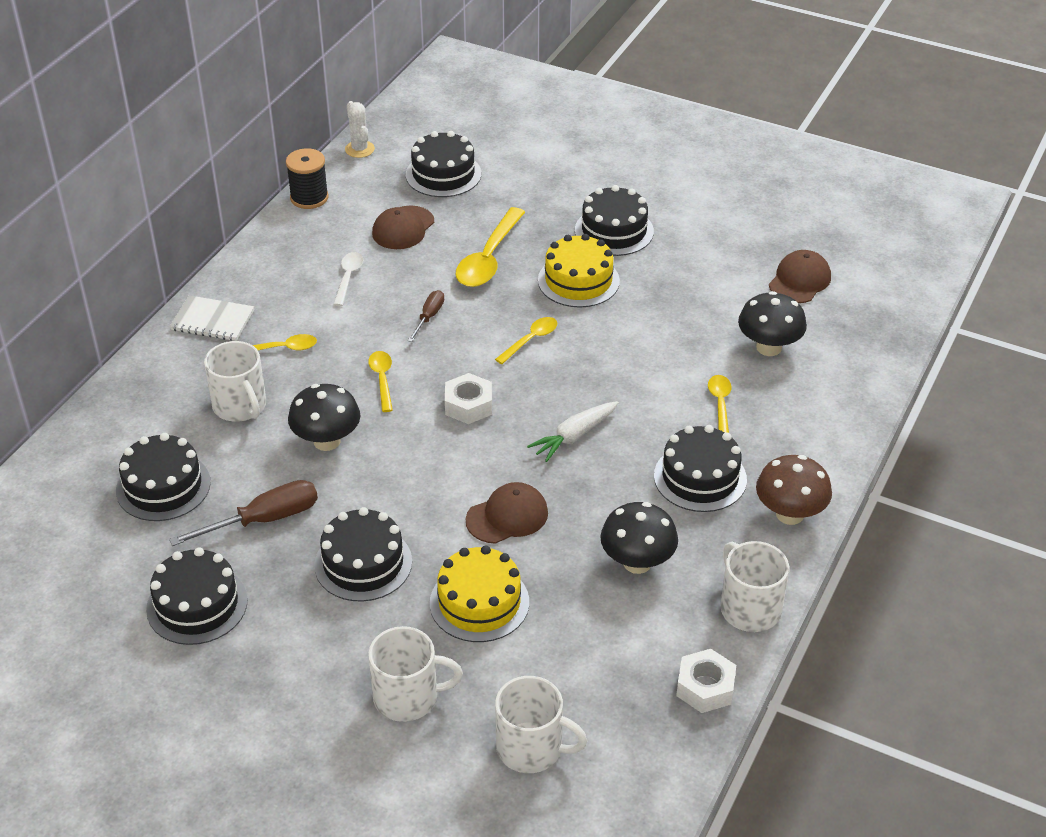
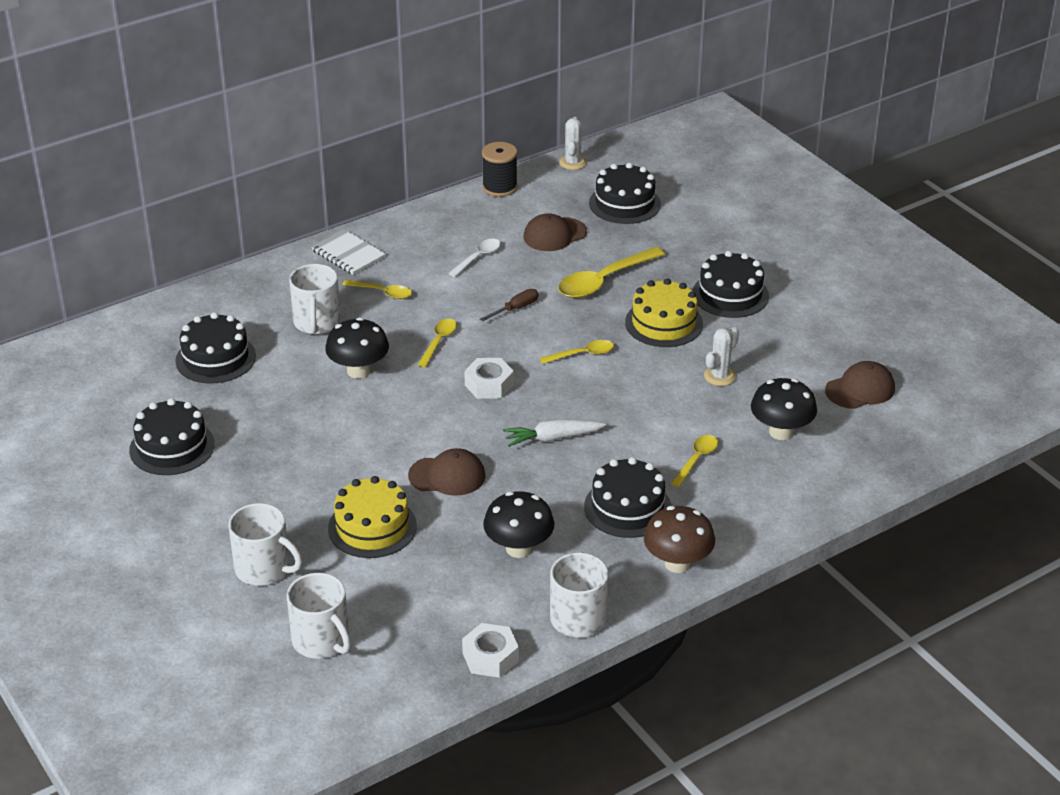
camera: 30 degrees right, 5 degrees down
brown screwdriver [169,480,318,546] -> none
black cake [314,507,412,601] -> none
none -> white cactus [704,327,739,386]

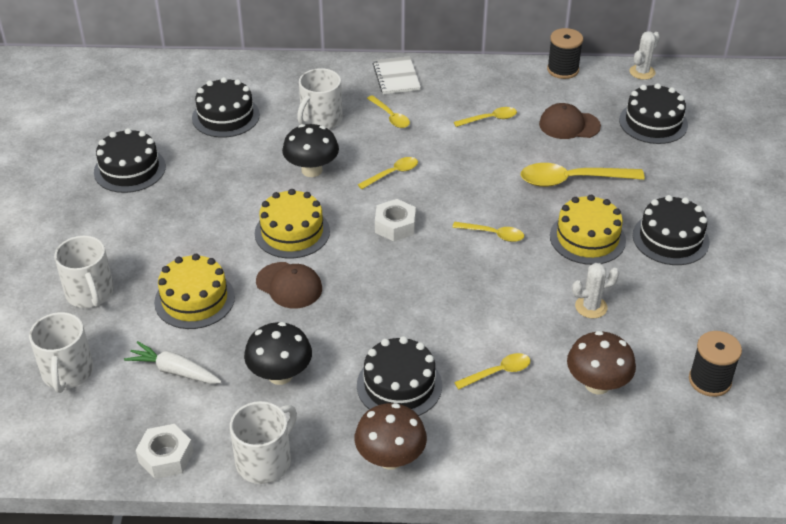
camera: 35 degrees right, 5 degrees up
white spoon [448,239,501,277] -> yellow spoon [454,107,517,127]
brown screwdriver [480,289,539,321] -> none
white carrot [503,420,606,447] -> white carrot moved to [124,341,222,384]
black mushroom [751,378,817,440] -> brown mushroom [567,331,636,394]
brown cap [825,361,895,409] -> black spool [689,331,742,397]
none -> yellow cake [255,189,330,258]

